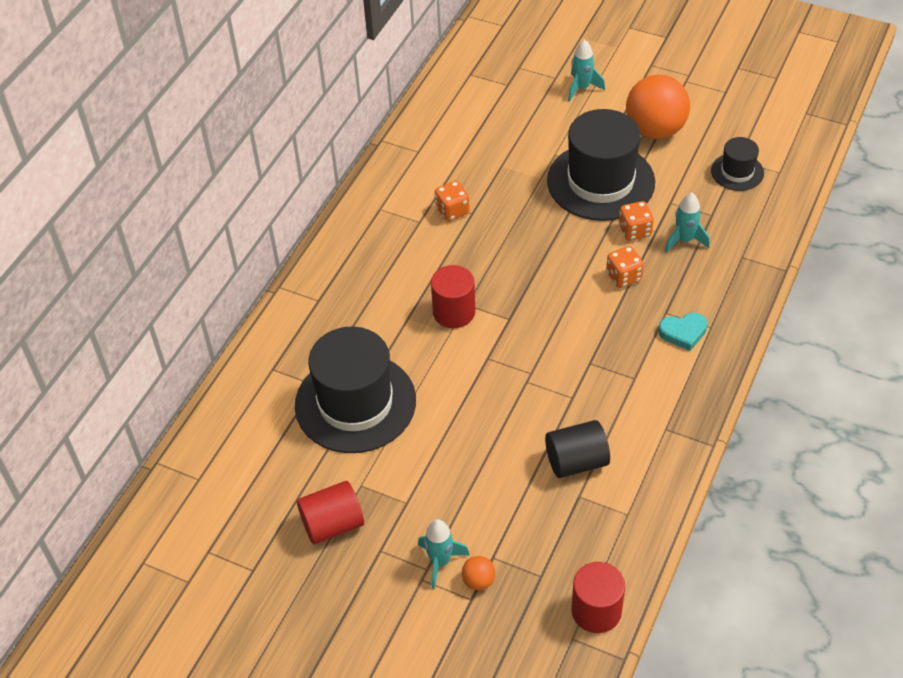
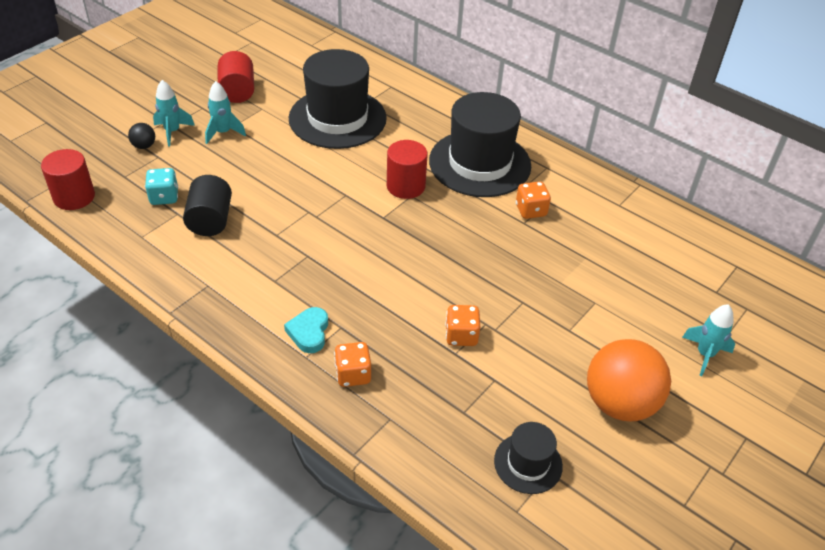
camera: 100 degrees right, 5 degrees down
orange ball [462,556,495,590] -> black ball [128,123,155,149]
black hat [547,109,655,221] -> black hat moved to [429,92,531,197]
orange dice [606,246,644,288] -> orange dice moved to [334,342,371,387]
turquoise rocket [665,192,710,253] -> turquoise rocket moved to [205,81,246,144]
none -> turquoise dice [145,168,178,205]

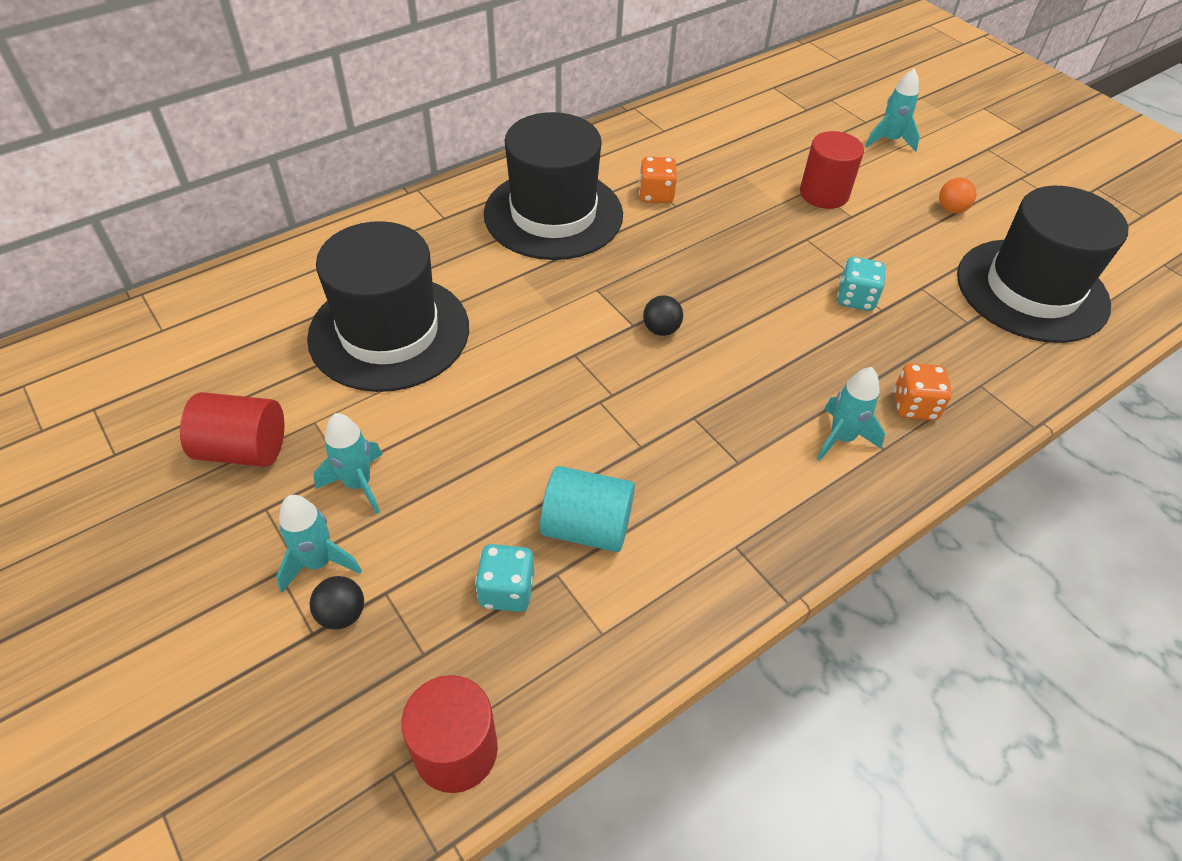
camera: 75 degrees left, 5 degrees up
black cylinder [183,175,232,236] -> turquoise cylinder [540,466,635,552]
turquoise heart [284,307,328,353] -> turquoise rocket [817,367,885,461]
red cylinder [387,140,428,199] -> red cylinder moved to [800,131,864,209]
orange dice [445,305,480,346] -> turquoise dice [837,257,886,311]
black hat [494,422,563,494] -> black hat [957,186,1128,343], size x2.05
orange ball [587,339,671,422] -> orange ball [939,178,977,213], size x0.42
none -> black ball [643,295,683,336]

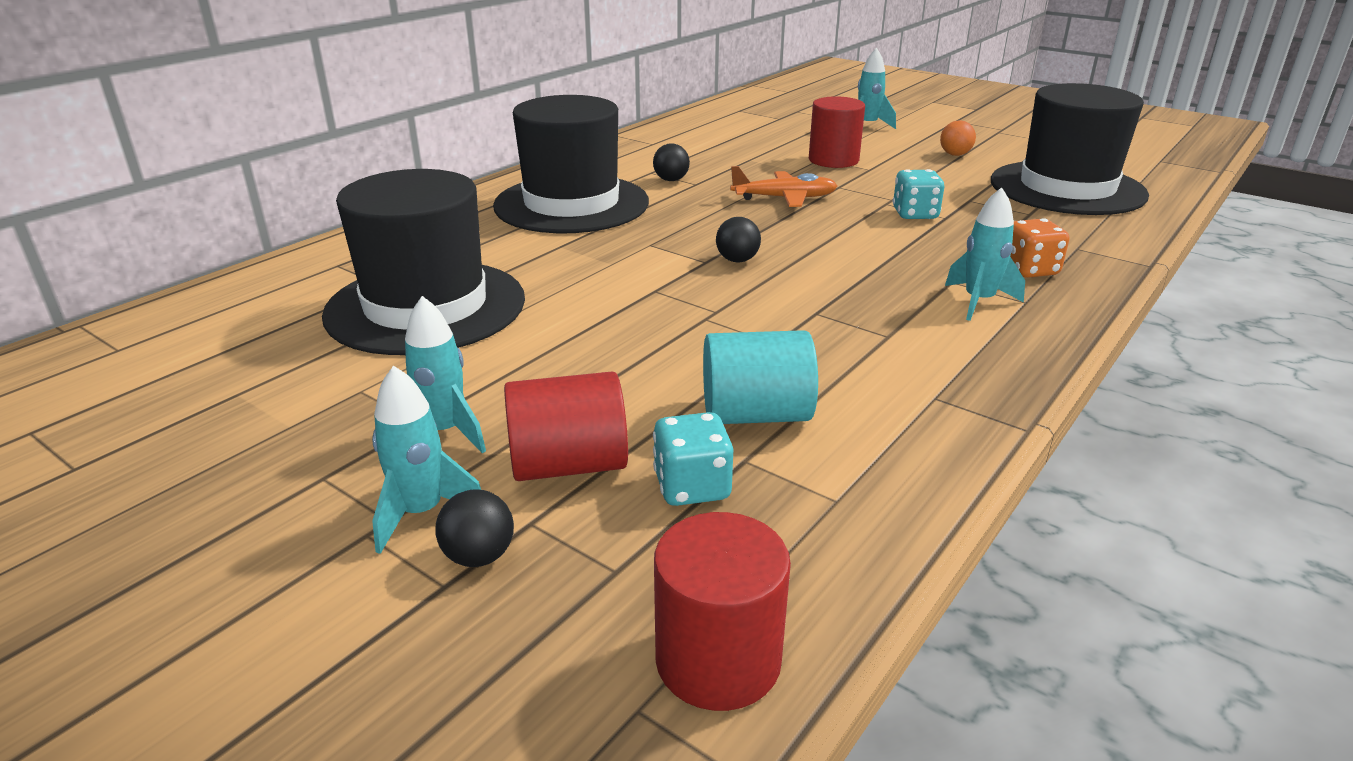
camera: 15 degrees left, 20 degrees down
red cylinder [180,392,284,467] -> red cylinder moved to [504,371,628,481]
orange dice [639,157,677,203] -> black ball [653,143,690,181]
none -> orange plane [730,166,837,207]

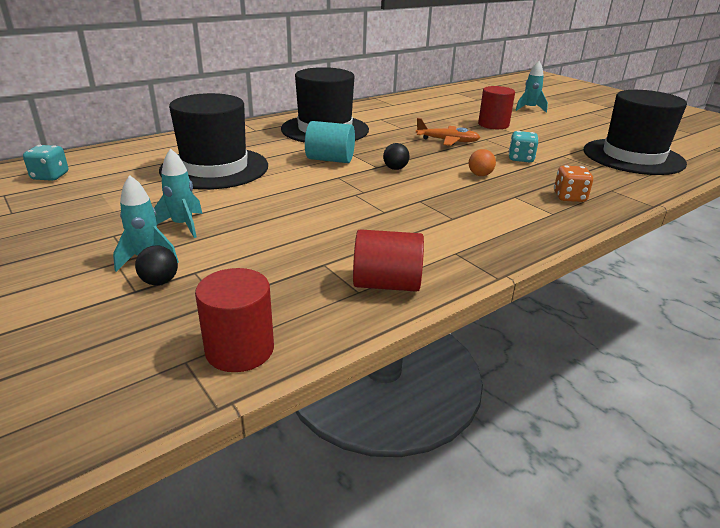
camera: 15 degrees right, 0 degrees up
red cylinder [504,371,628,481] -> red cylinder moved to [353,229,424,292]
black ball [653,143,690,181] -> none
turquoise dice [653,412,733,506] -> turquoise dice moved to [23,145,68,181]
turquoise cylinder [703,330,818,424] -> turquoise cylinder moved to [305,121,355,163]
orange ball [940,120,976,156] -> orange ball moved to [469,149,496,176]
turquoise rocket [945,187,1025,321] -> none

